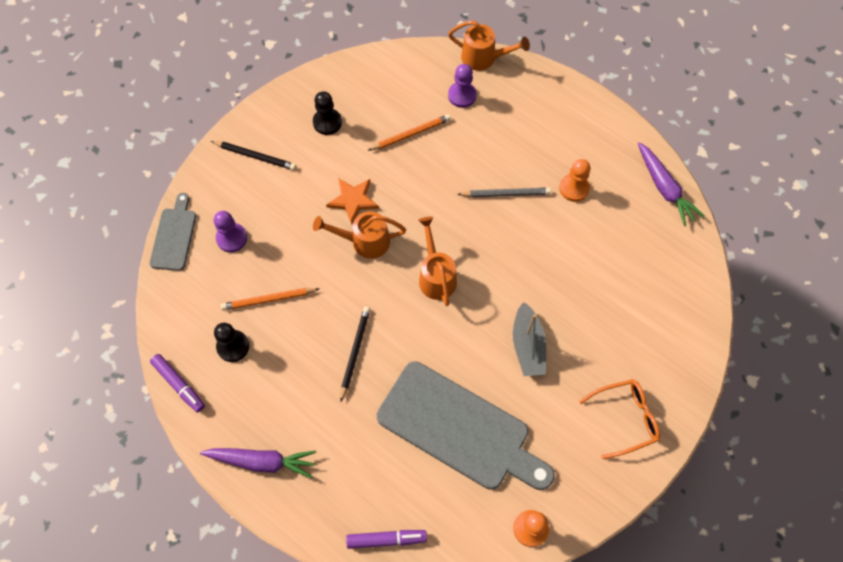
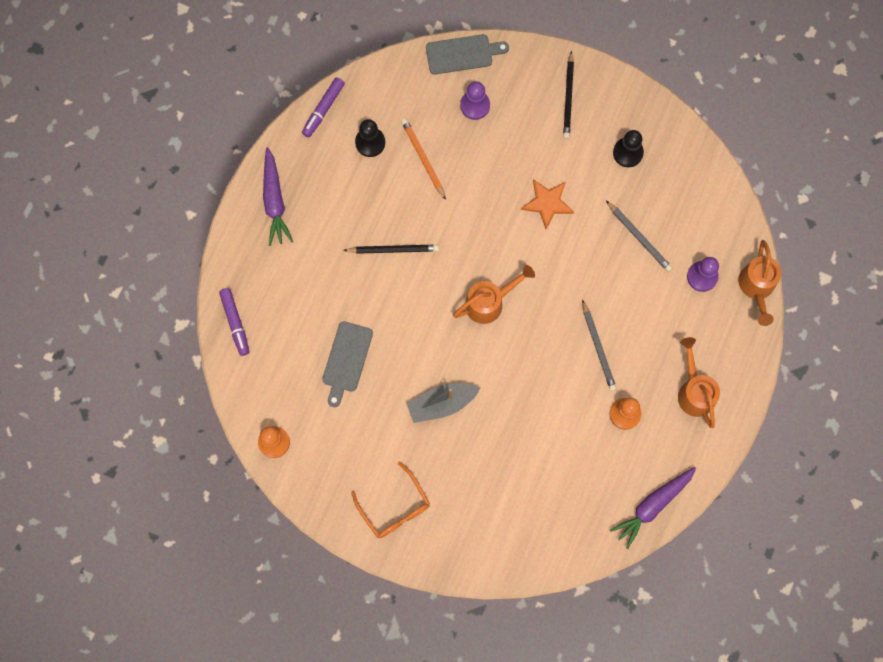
camera: 75 degrees right, 10 degrees up
orange watering can [313,211,406,259] -> orange watering can moved to [678,337,720,428]
orange pencil [367,114,451,151] -> grey pencil [606,201,673,272]
grey cutting board [377,361,555,490] -> grey cutting board [322,321,373,407], size x0.51

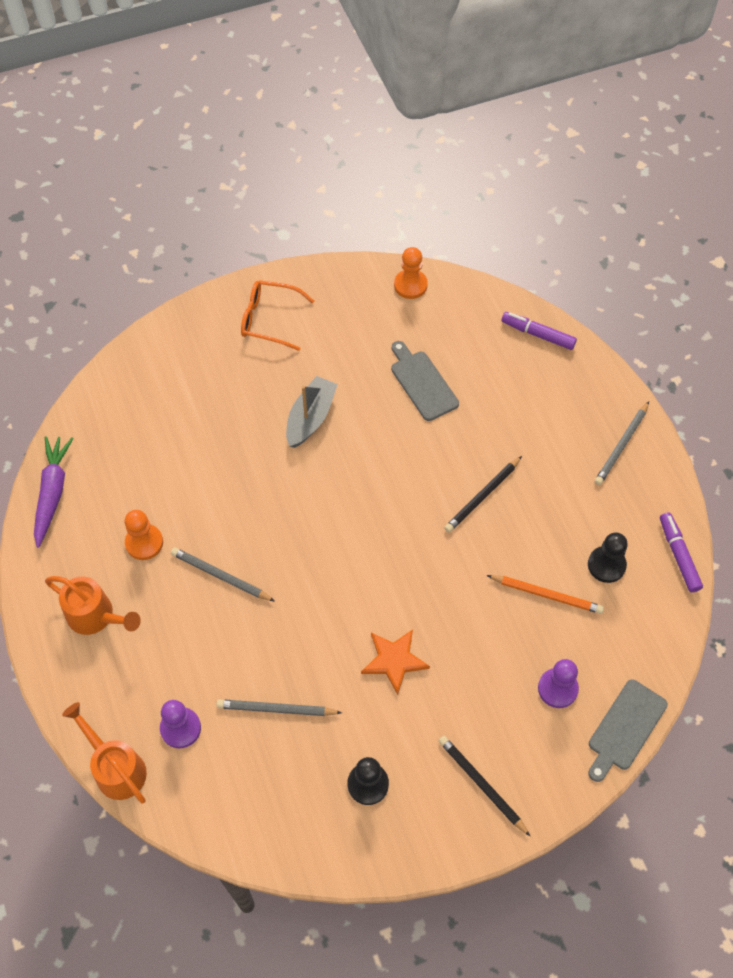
camera: 135 degrees right, 15 degrees down
purple carrot [263,147,293,246] -> grey pencil [595,401,649,485]
orange watering can [453,265,535,324] -> none

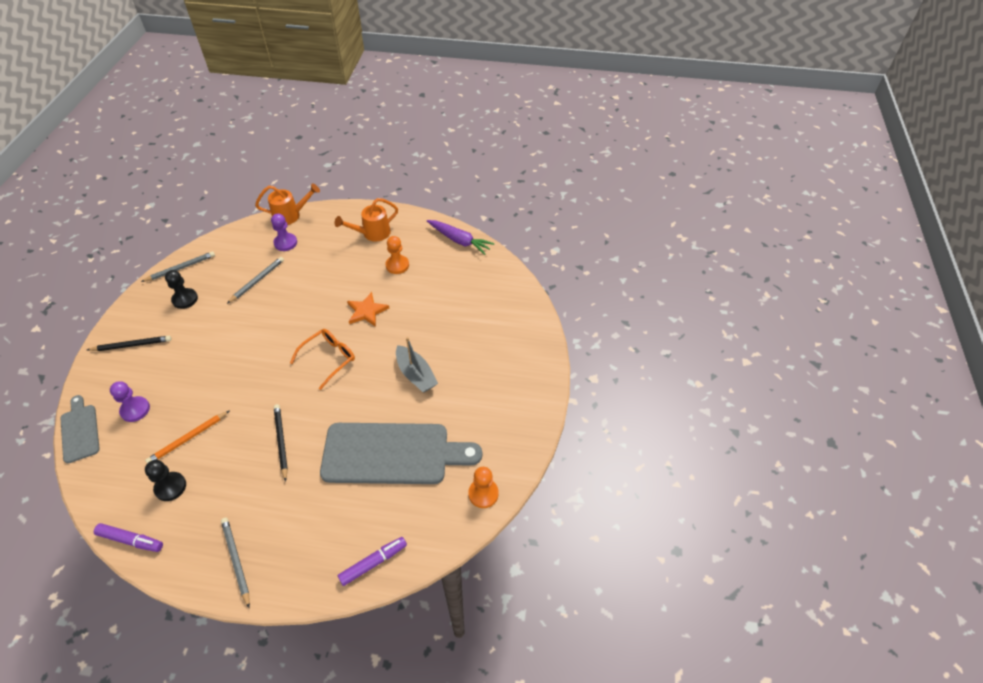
camera: 120 degrees right, 10 degrees down
grey pencil [171,547,274,601] -> grey pencil moved to [141,251,215,282]
orange glasses [241,280,314,351] -> orange glasses moved to [290,329,355,390]
orange star [361,629,430,695] -> orange star moved to [347,292,389,327]
grey cutting board [391,341,459,421] -> grey cutting board [320,423,482,484], size x1.96

